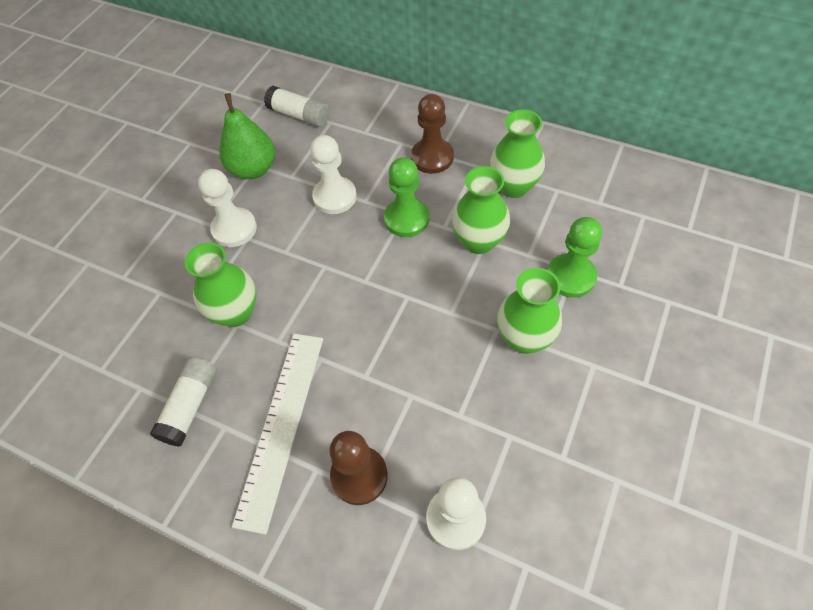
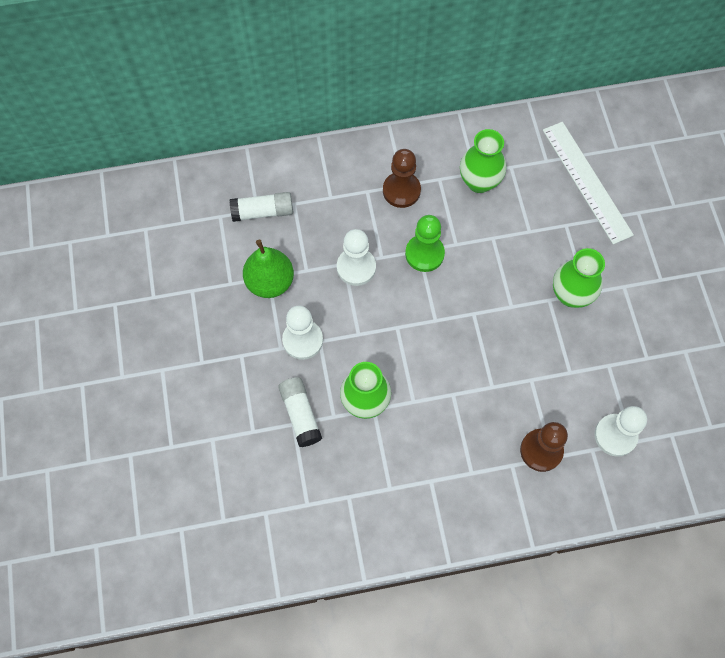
camera: 40 degrees left, 10 degrees up
white glue stick [150,357,217,447] -> white glue stick moved to [278,377,322,447]
white ruler [232,334,323,535] -> white ruler moved to [543,122,634,244]
green vase [452,166,510,254] -> none
green pawn [547,217,602,298] -> none

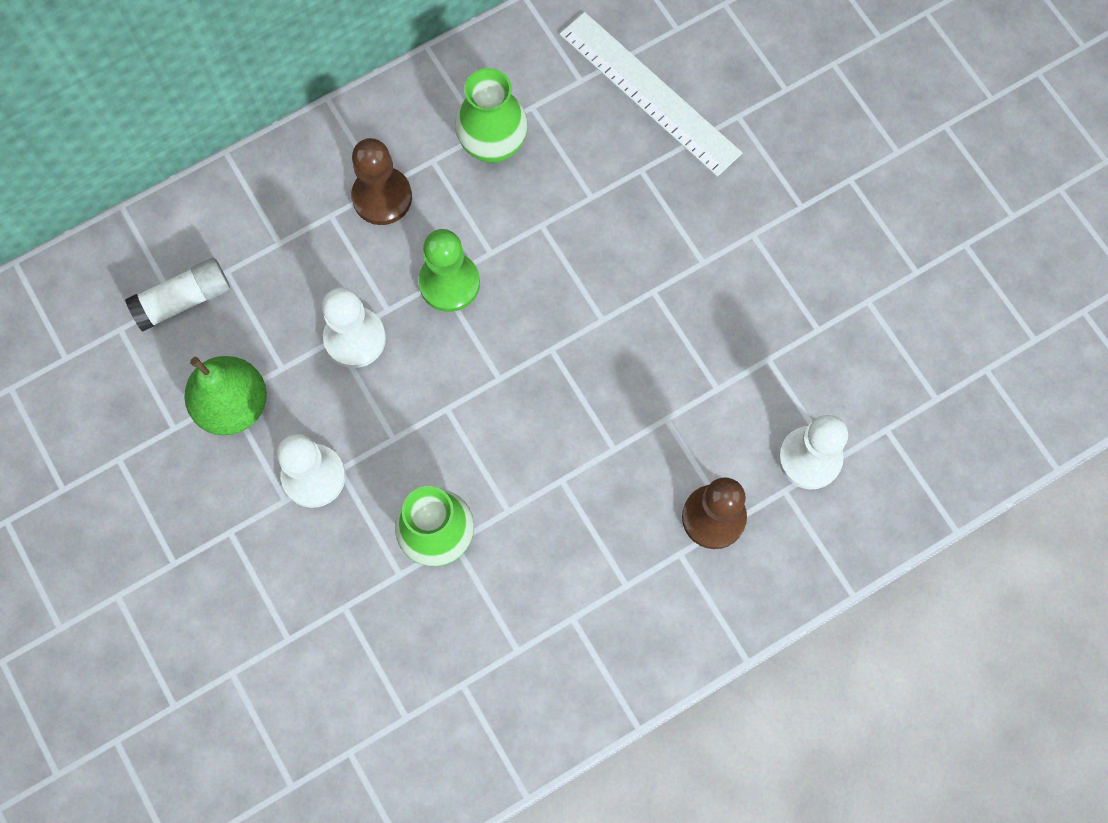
camera: 20 degrees left, 5 degrees up
white glue stick [278,377,322,447] -> none
green vase [553,248,605,308] -> none

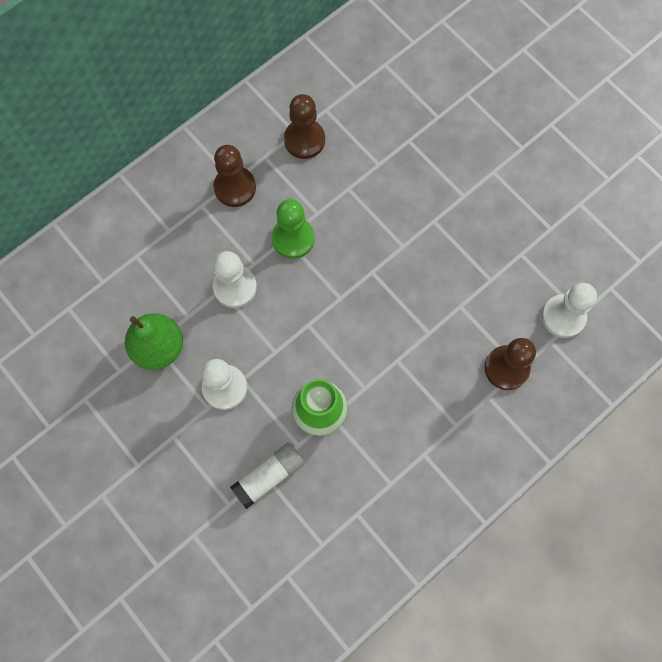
camera: 10 degrees left, 0 degrees up
white glue stick [125,258,230,331] -> white glue stick moved to [230,443,305,509]
green vase [455,68,528,163] -> brown pawn [284,94,325,159]
white ruler [560,12,742,177] -> none

